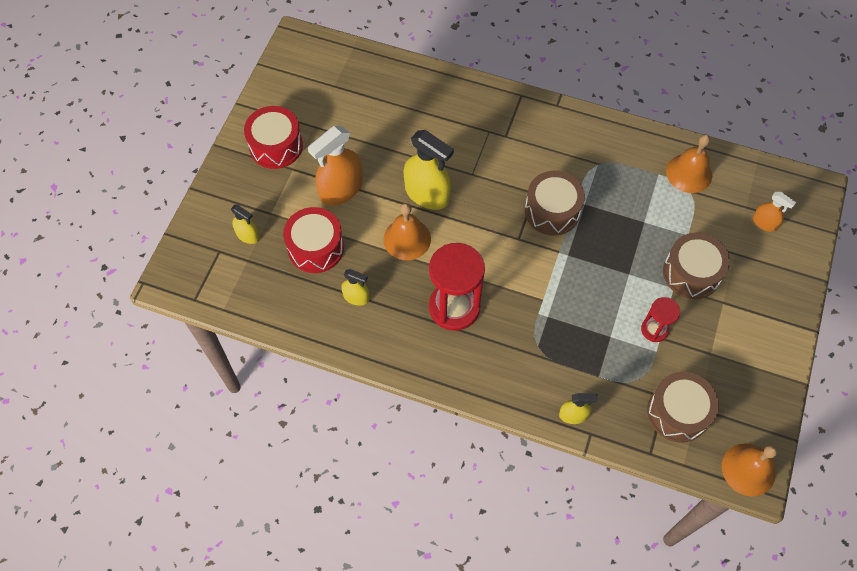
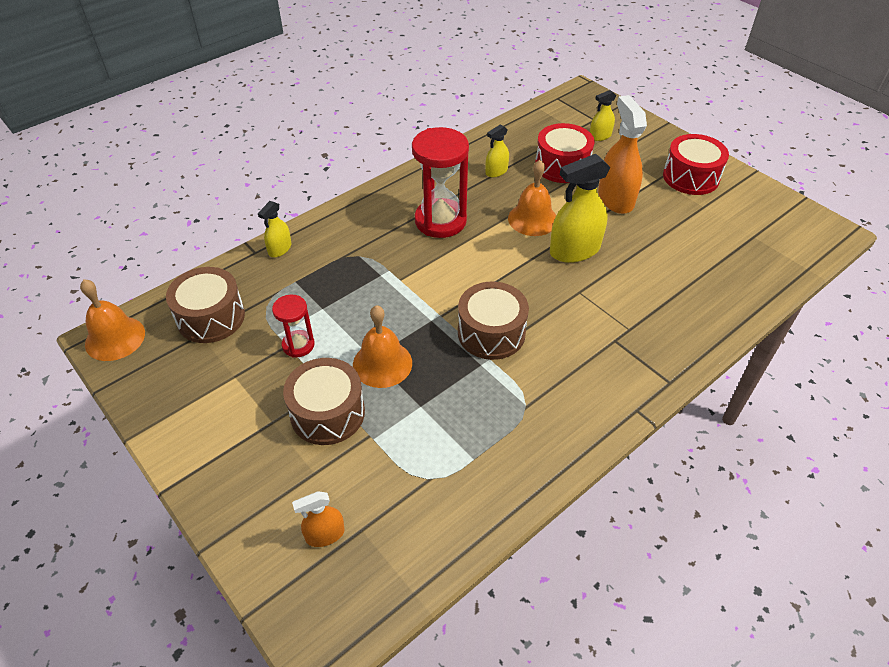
camera: 120 degrees right, 15 degrees down
orange bell [666,134,712,193] -> orange bell moved to [353,305,412,388]

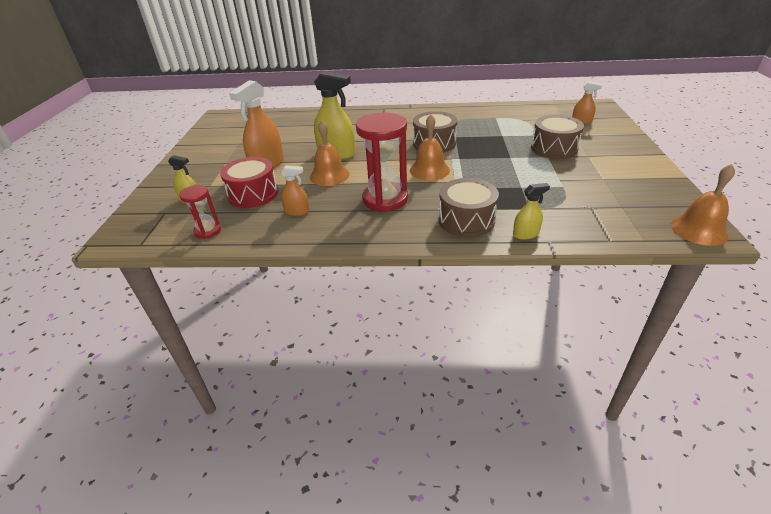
camera: 135 degrees left, 10 degrees down
brown drum [166,267,245,343] -> brown drum moved to [439,178,499,237]
red hourglass [272,295,315,357] -> red hourglass moved to [179,185,221,239]
orange bell [353,305,412,388] -> orange bell moved to [410,114,450,181]
yellow spray bottle [485,124,509,177] -> orange spray bottle [280,165,309,216]
red drum [663,134,729,195] -> none

